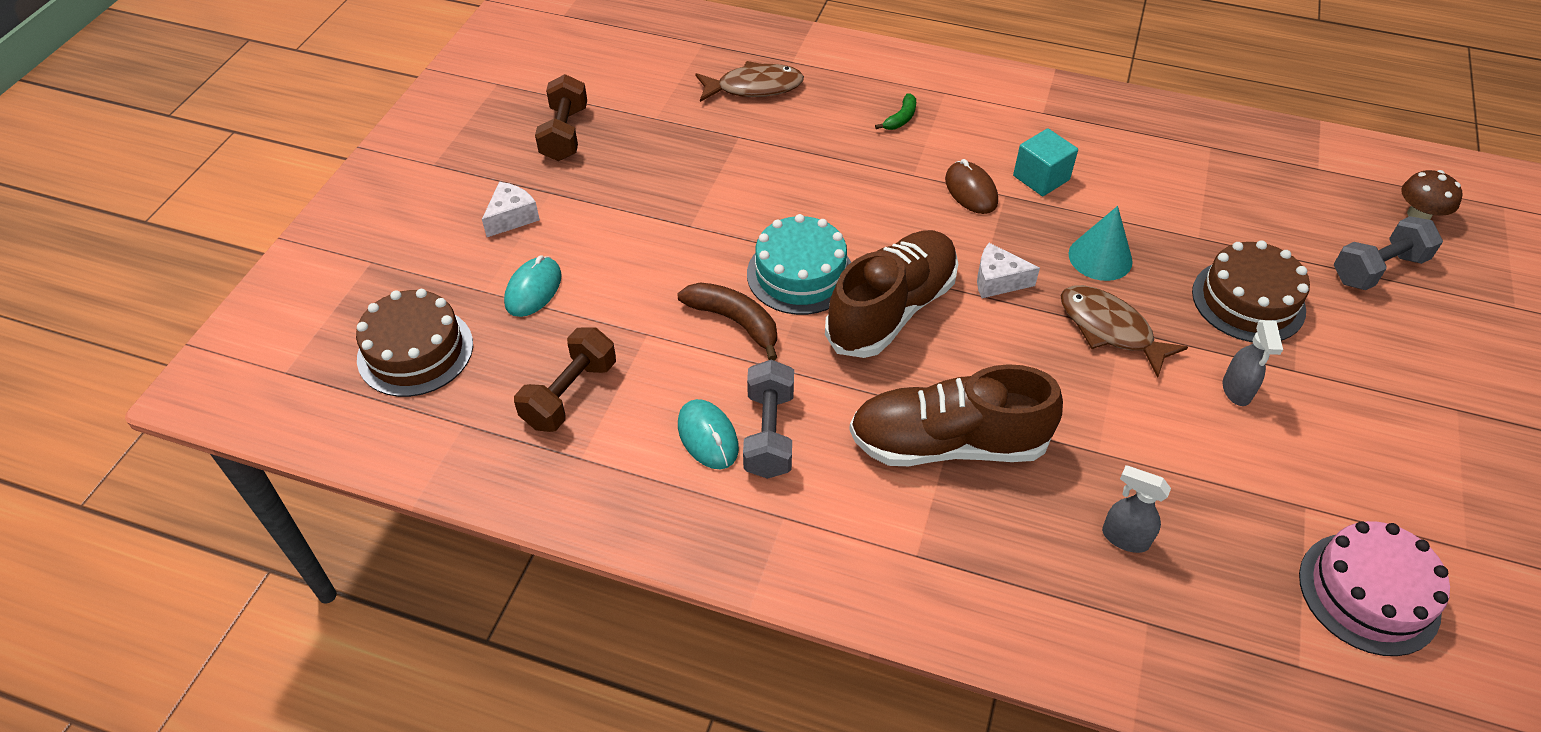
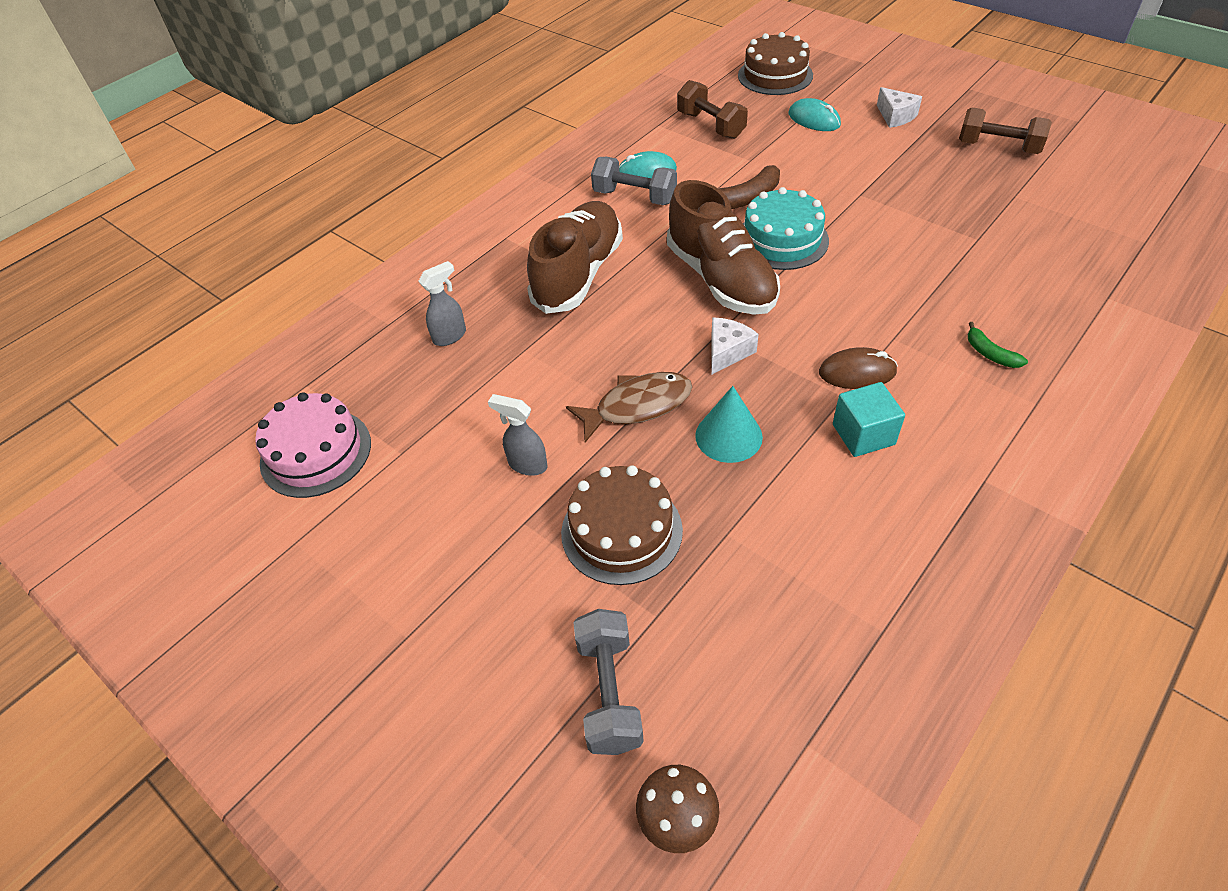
camera: 115 degrees right, 0 degrees up
brown fish [696,61,804,102] -> none

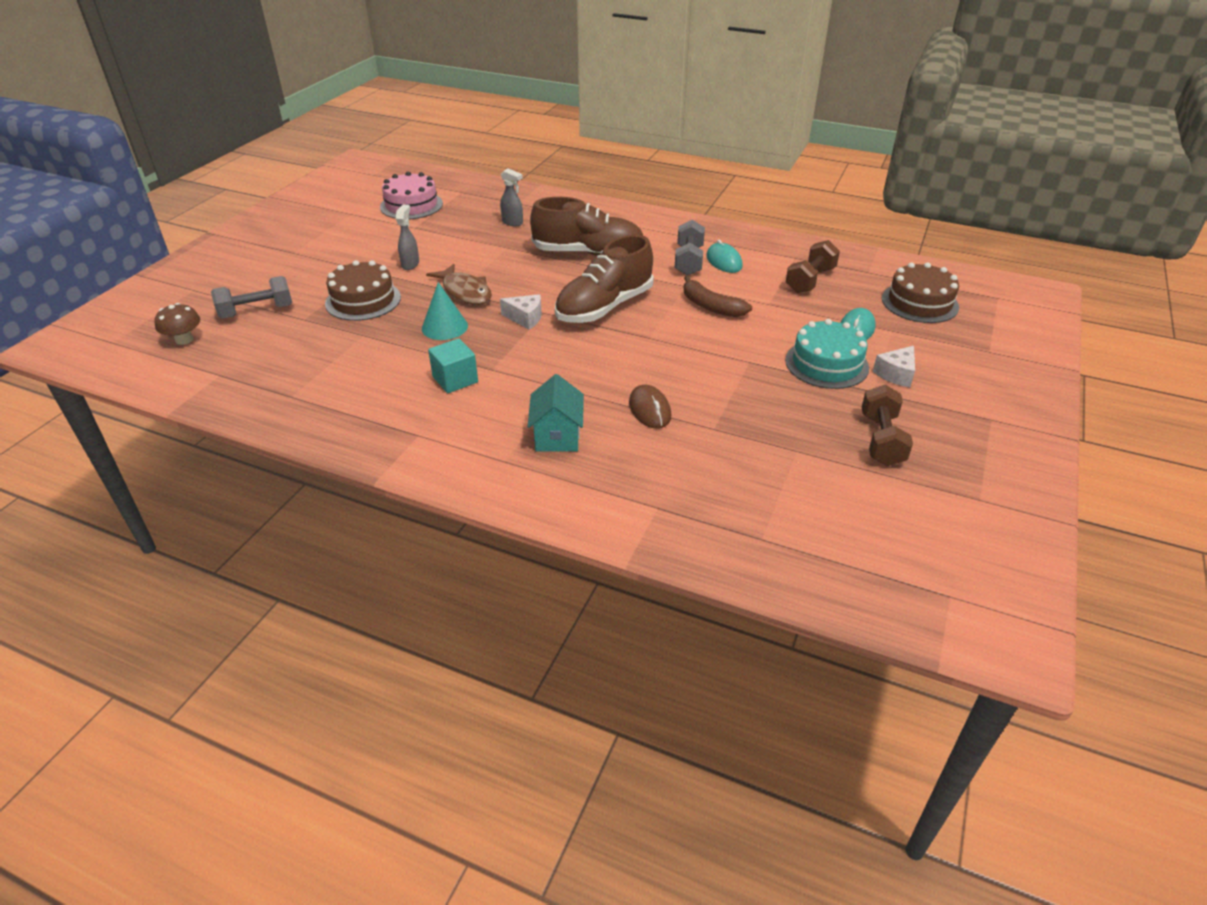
camera: 70 degrees right, 10 degrees down
turquoise cake [743,187,829,270] -> turquoise cake moved to [785,319,869,389]
brown mouse [819,347,898,389] -> brown mouse moved to [629,385,671,429]
green banana [968,322,1028,368] -> turquoise house [527,374,584,452]

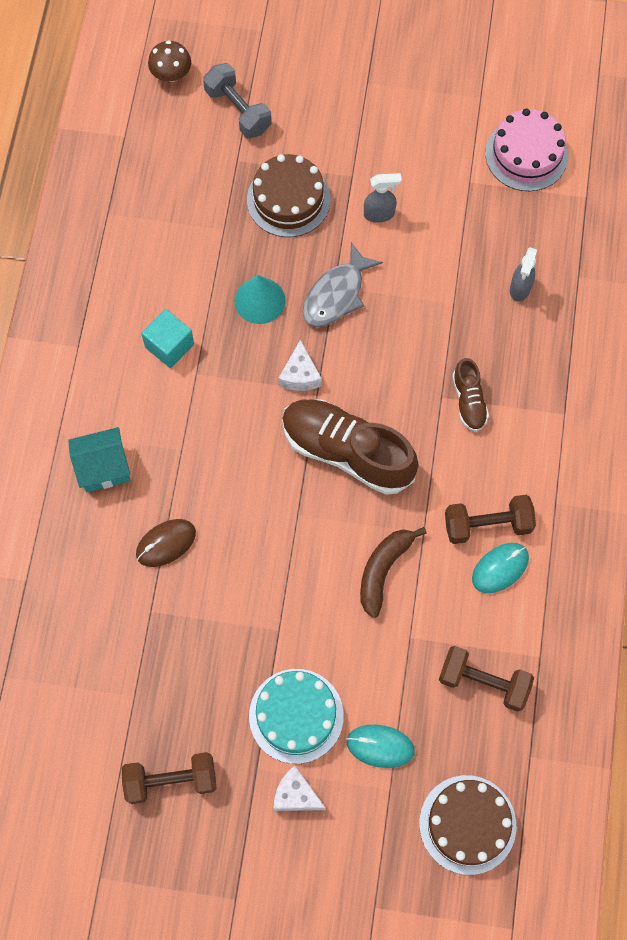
camera: 75 degrees right, 30 degrees up
brown fish [426,264,492,305] -> grey fish [303,242,383,327]
brown shoe [530,197,643,256] -> brown shoe [452,358,489,432], size x0.49
grey dumbbell [674,220,705,276] -> brown dumbbell [445,495,536,544]

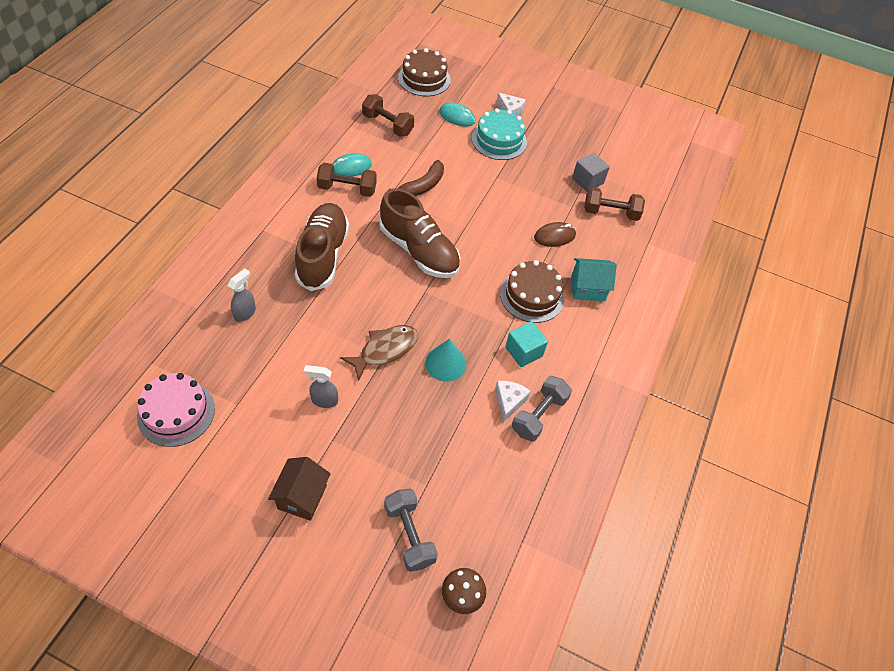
camera: 170 degrees left, 15 degrees down
brown dumbbell [122,752,217,804] -> brown dumbbell moved to [584,187,645,221]
brown cake [247,154,331,237] -> brown cake moved to [500,260,564,323]
white cheese [278,340,322,391] -> white cheese moved to [495,381,531,422]
grey fish [303,242,383,327] -> brown fish [340,325,418,381]
brown shoe [452,358,489,432] -> brown shoe [295,203,349,291], size x2.03
none -> brown house [268,457,331,521]
none -> grey dumbbell [512,376,572,442]
none -> grey cube [572,153,610,192]

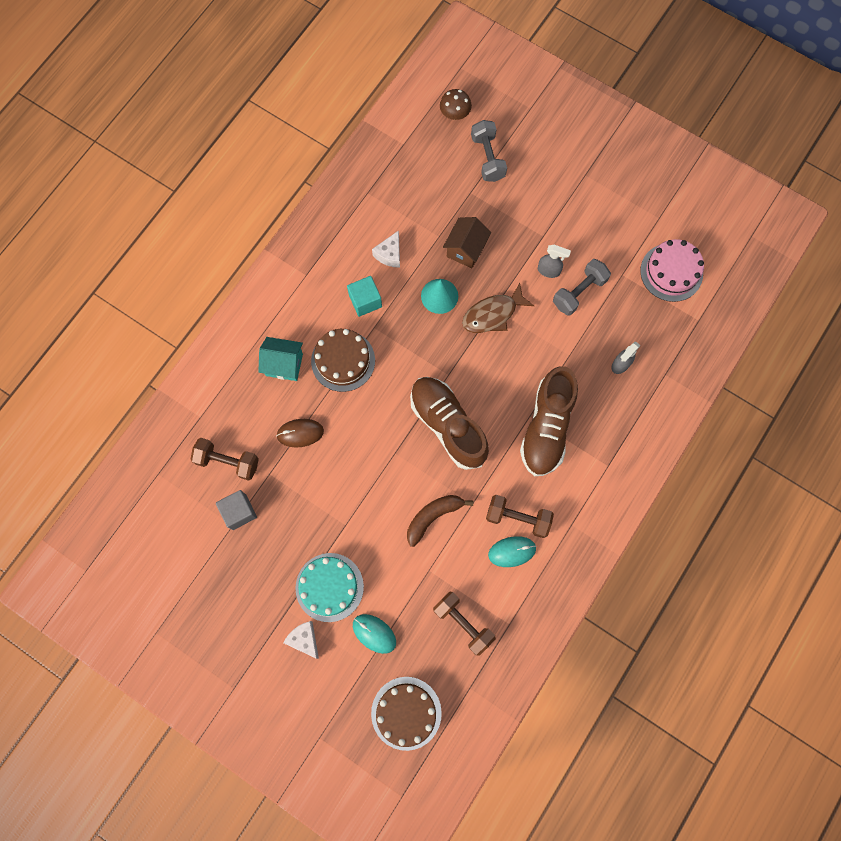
camera: 165 degrees left, 20 degrees up
brown house [268,457,331,521] -> brown house moved to [443,217,491,268]
grey dumbbell [512,376,572,442] -> grey dumbbell moved to [553,259,611,316]

